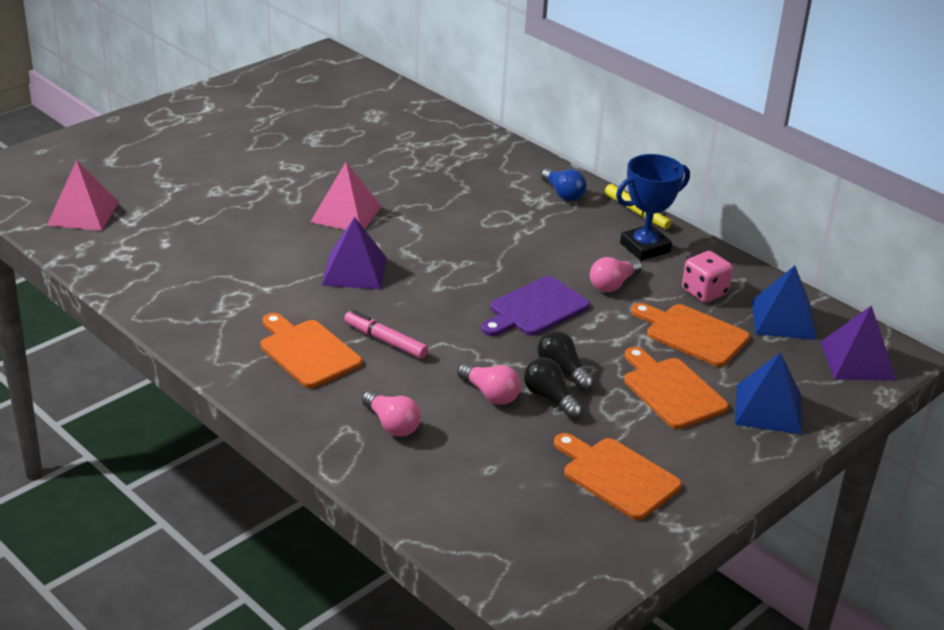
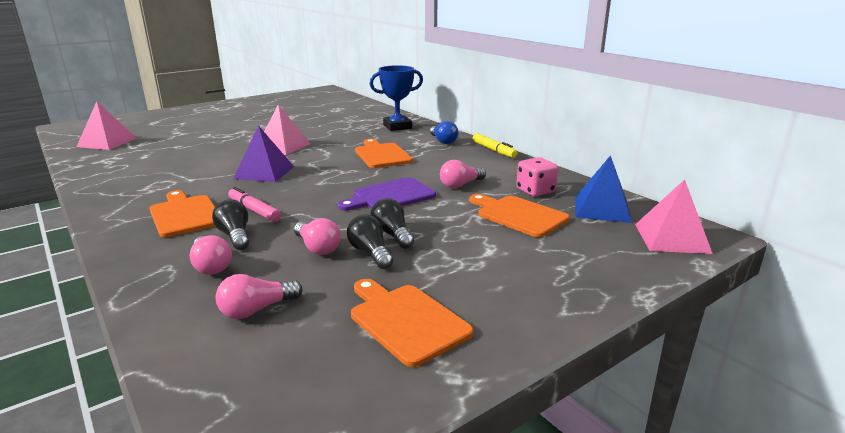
camera: 10 degrees right, 10 degrees down
blue trophy [616,154,690,261] -> blue trophy moved to [370,65,423,131]
orange cutting board [624,347,729,429] -> orange cutting board moved to [355,139,413,168]
blue pyramid [735,352,802,434] -> none
purple pyramid [820,305,896,380] -> pink pyramid [635,180,713,254]
none -> black light bulb [212,199,249,250]
none -> pink light bulb [216,274,302,319]

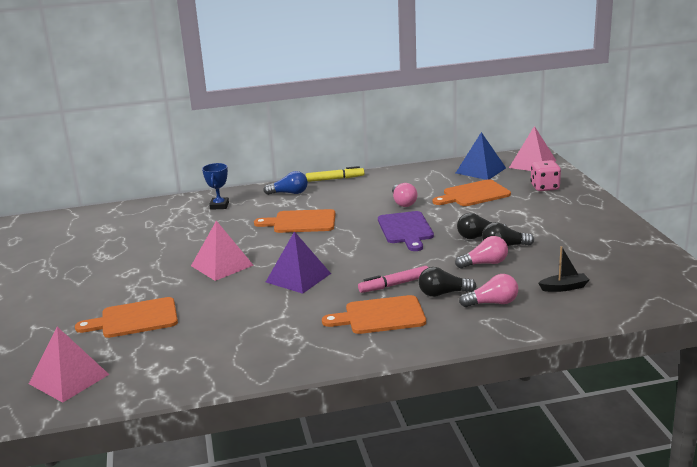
camera: 65 degrees left, 0 degrees up
pink light bulb [216,274,302,319] -> black boat [538,246,590,292]
orange cutting board [351,279,473,367] -> orange cutting board moved to [75,297,178,338]
blue trophy [370,65,423,131] -> blue trophy [202,163,229,210], size x0.64
pink dice [516,157,558,197] -> pink dice moved to [531,160,561,191]

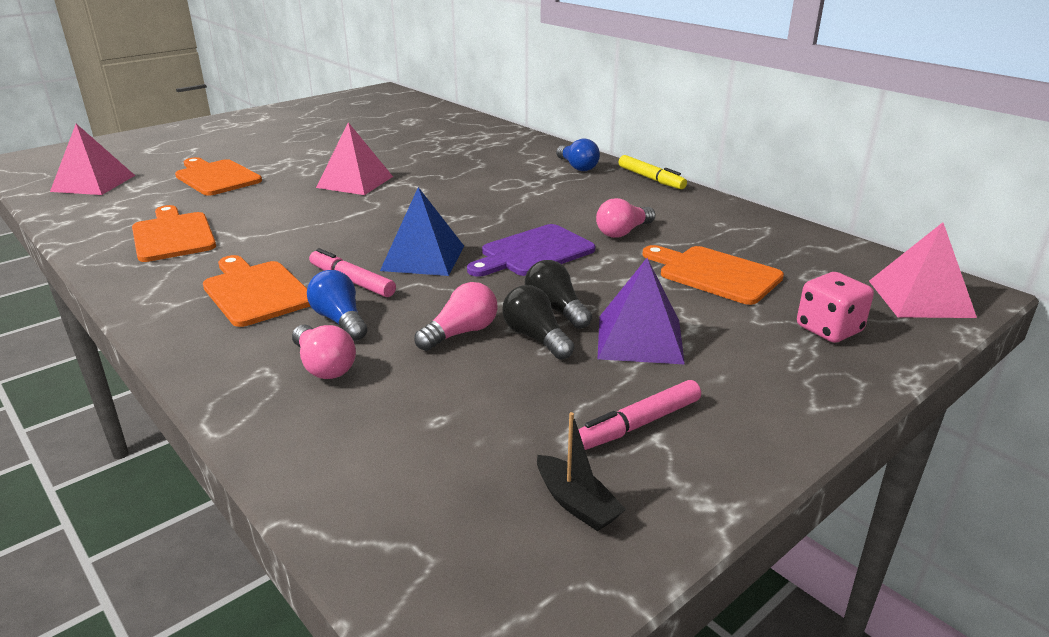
camera: 60 degrees right, 5 degrees up
blue trophy [202,163,229,210] -> none
orange cutting board [254,209,335,233] -> orange cutting board moved to [132,205,216,262]
purple pyramid [266,231,331,294] -> purple pyramid moved to [598,258,685,365]
black light bulb [418,267,476,297] -> blue light bulb [307,270,367,341]
pink light bulb [455,236,508,269] -> pink light bulb turned 90 degrees counterclockwise [415,282,498,351]
blue pyramid [456,132,506,180] -> blue pyramid moved to [380,187,464,276]
black boat [538,246,590,292] -> black boat moved to [537,412,626,531]
none -> pink marker [578,380,701,450]

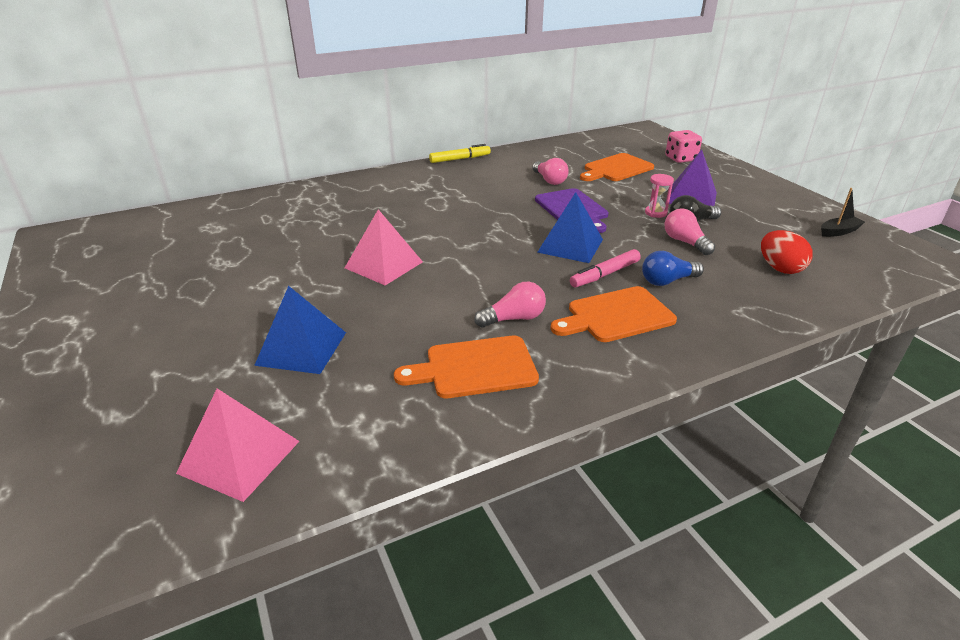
camera: 75 degrees left, 5 degrees up
orange cutting board [175,157,262,196] -> blue pyramid [254,286,346,374]
pink light bulb [292,324,356,379] -> pink light bulb moved to [474,282,546,328]
black light bulb [525,260,592,329] -> pink hourglass [645,174,674,218]
blue light bulb [556,138,600,171] -> none
pink marker [578,380,701,450] -> none
pink pyramid [869,222,977,318] -> none
none -> red egg [761,230,813,274]

